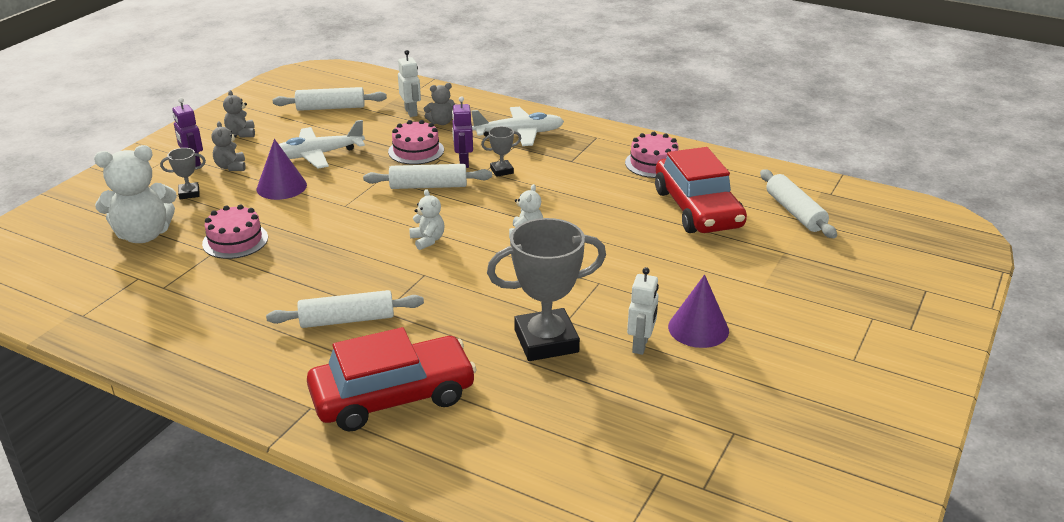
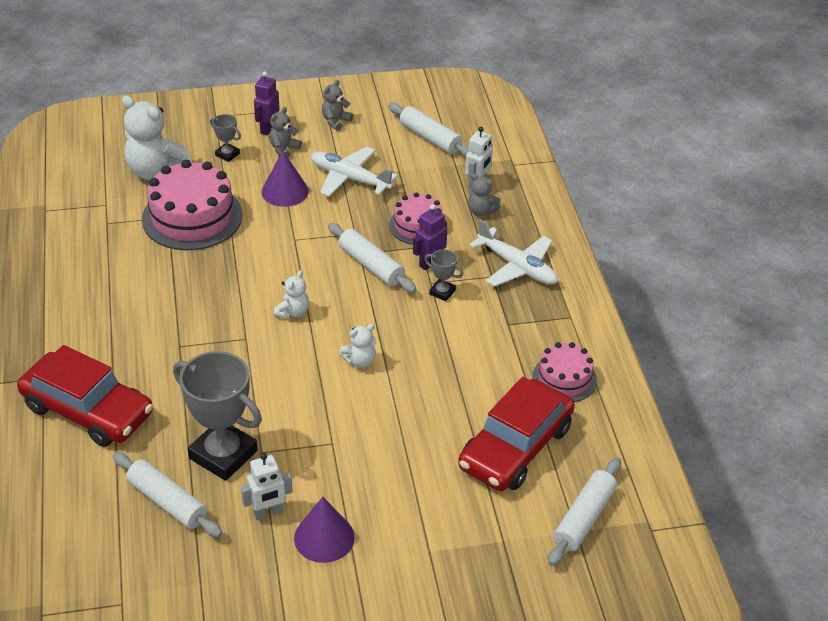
camera: 50 degrees right, 10 degrees up
pink cake [202,204,268,259] -> pink cake [142,160,243,250], size x1.73
white rolling pin [266,290,424,328] -> white rolling pin moved to [113,452,222,537]

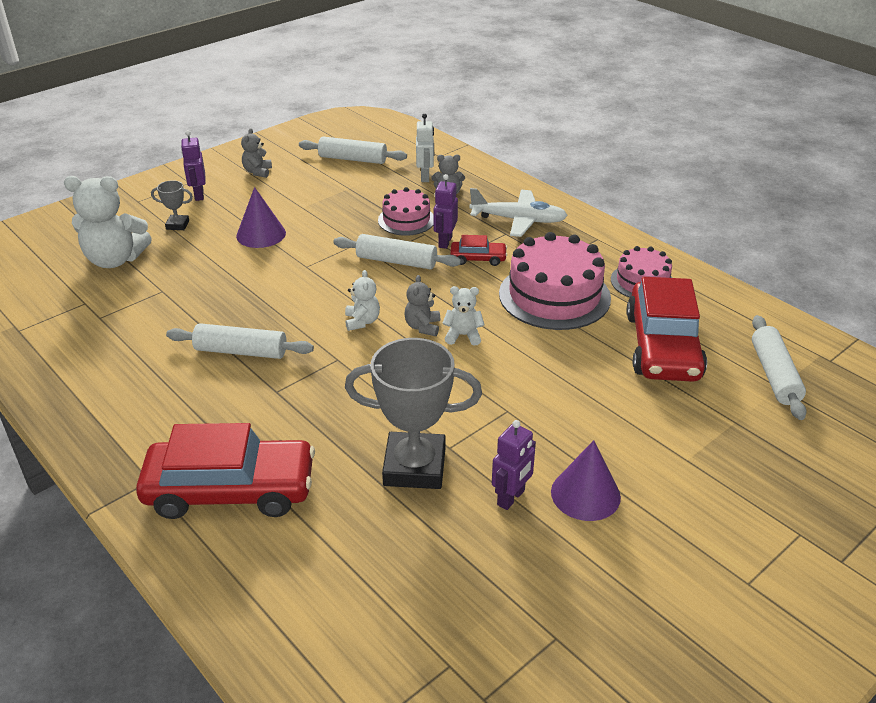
camera: 30 degrees left, 5 degrees down
white rolling pin [113,452,222,537] -> white rolling pin moved to [166,323,314,359]
pink cake [142,160,243,250] -> pink cake moved to [499,232,611,330]
white robot [241,453,293,520] -> purple robot [492,420,536,510]
grey teddy bear [269,107,302,157] -> grey teddy bear moved to [405,275,440,336]
white plane [311,147,397,197] -> none
white teddy bear [339,324,376,368] -> white teddy bear turned 120 degrees counterclockwise [442,286,485,346]
grey trophy [424,249,463,301] -> red car [450,235,507,266]

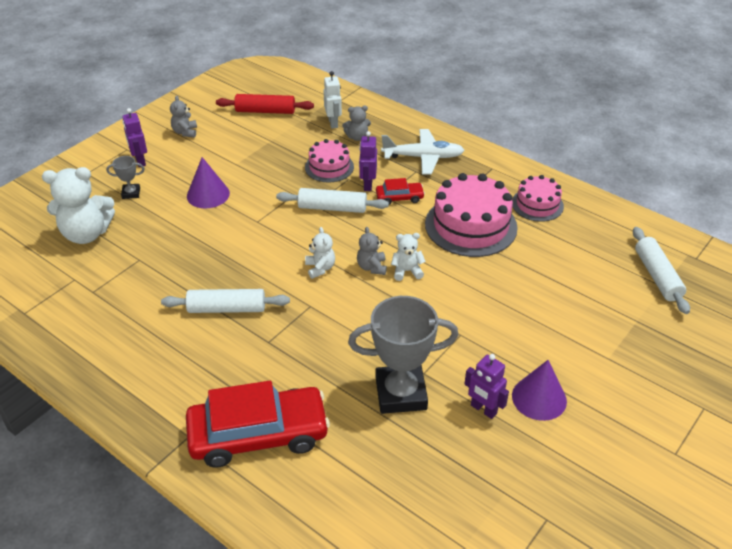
camera: 10 degrees left, 5 degrees up
white rolling pin [299,137,407,164] -> red rolling pin [216,94,314,114]
purple robot [492,420,536,510] -> purple robot turned 105 degrees clockwise [464,354,509,419]
red car [626,277,707,382] -> none

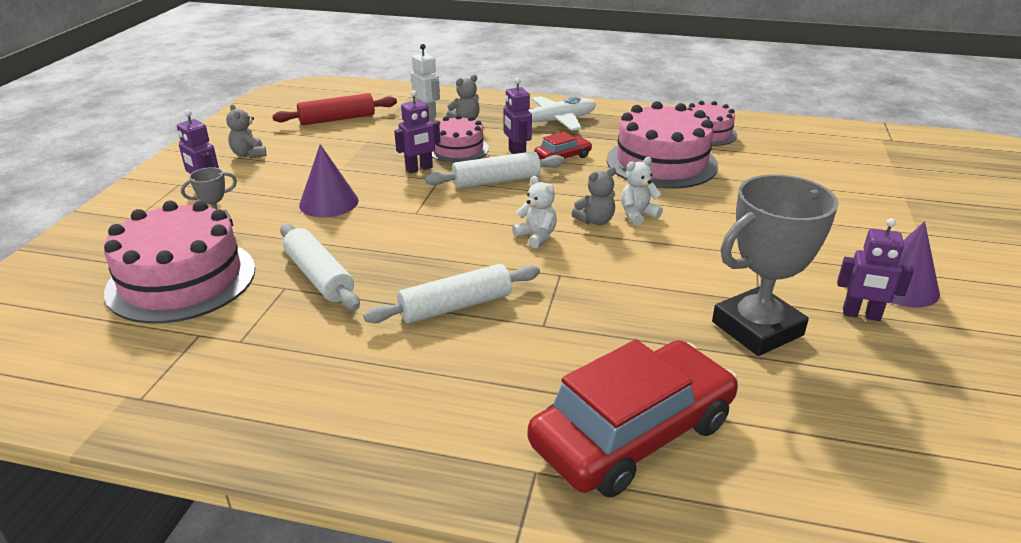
camera: 25 degrees left, 10 degrees down
white teddy bear [42,167,115,244] -> pink cake [104,201,255,323]
grey teddy bear [357,227,387,275] -> grey teddy bear turned 90 degrees counterclockwise [572,167,616,225]
white rolling pin [633,227,690,314] -> white rolling pin moved to [280,223,360,310]
none -> purple robot [394,90,440,174]

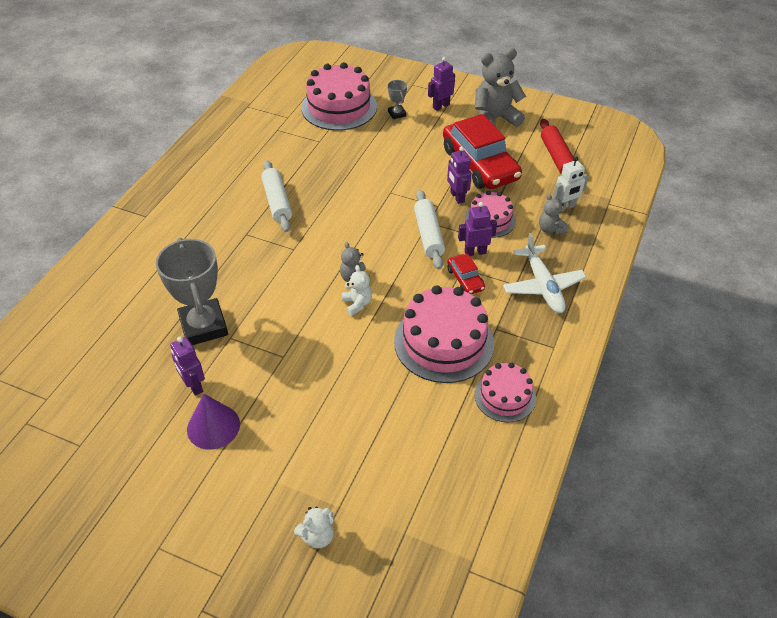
camera: 100 degrees right, 15 degrees up
grey teddy bear [226,104,267,158] -> grey teddy bear [475,48,526,127], size x1.97
white rolling pin [280,223,360,310] -> none
purple cone [299,144,359,217] -> none
white teddy bear [512,176,557,248] -> white teddy bear moved to [294,507,334,548]
red car [528,339,738,497] -> red car moved to [443,114,522,189]
purple robot [837,218,914,321] -> purple robot turned 60 degrees counterclockwise [170,337,205,396]

